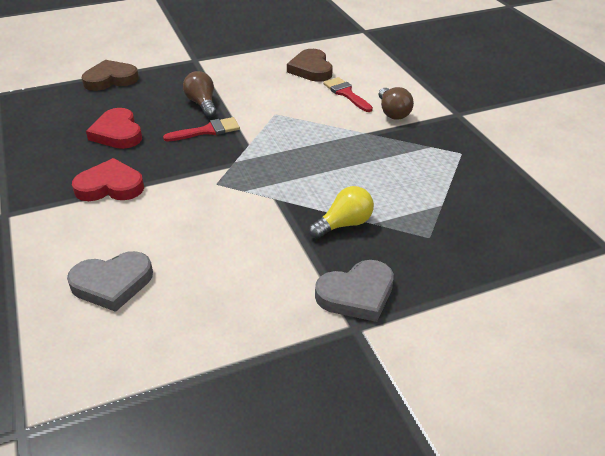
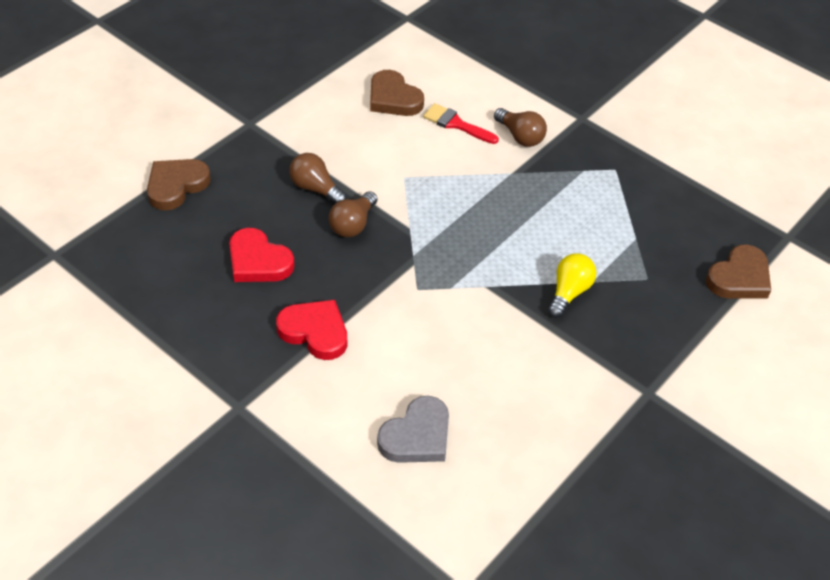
camera: 30 degrees left, 10 degrees up
red heart [72,158,144,201] -> red heart turned 60 degrees clockwise [276,300,347,360]
red brush [163,117,240,141] -> brown light bulb [329,191,377,238]
grey heart [315,260,394,322] -> none
none -> brown heart [706,244,771,299]

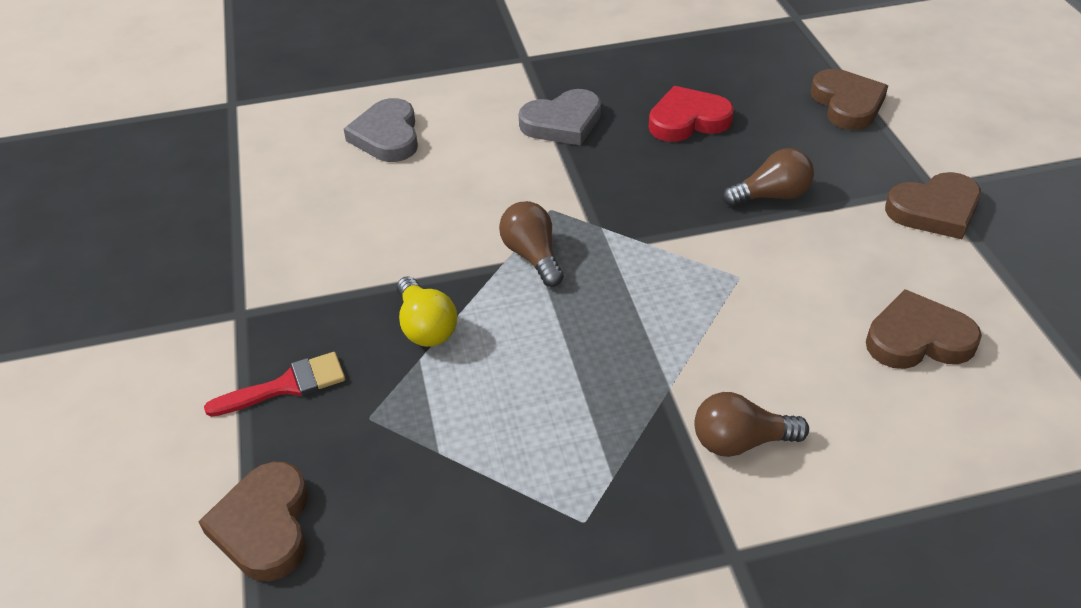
camera: 130 degrees right, 5 degrees down
red heart [276,300,347,360] -> grey heart [519,89,601,145]
brown light bulb [329,191,377,238] -> brown light bulb moved to [499,201,564,287]
red brush [423,103,499,144] -> red brush moved to [204,352,345,417]
none -> brown heart [885,172,981,239]

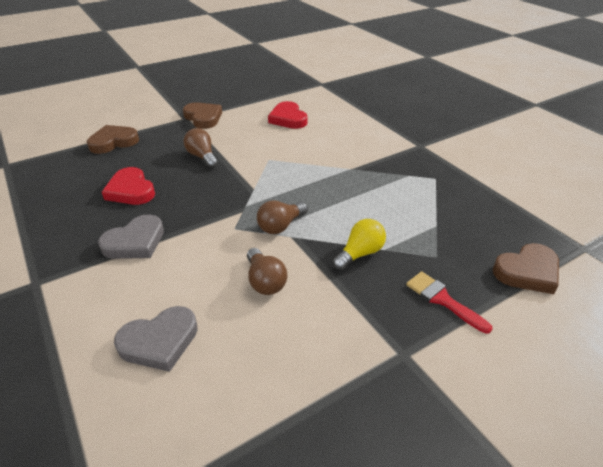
camera: 110 degrees left, 5 degrees down
grey heart [519,89,601,145] -> grey heart turned 90 degrees clockwise [98,214,164,259]
brown light bulb [694,392,809,457] -> brown light bulb moved to [247,248,287,295]
brown heart [866,289,982,369] -> red heart [268,101,308,129]

